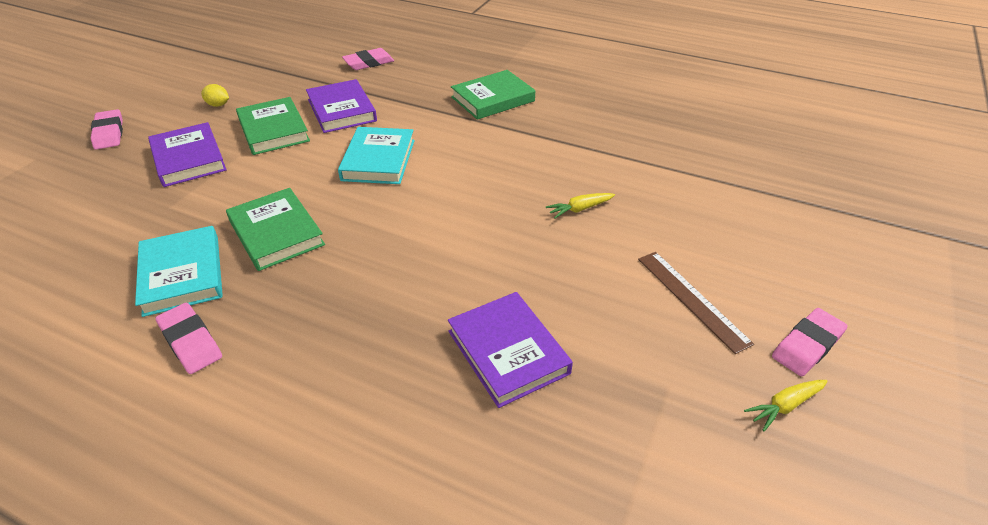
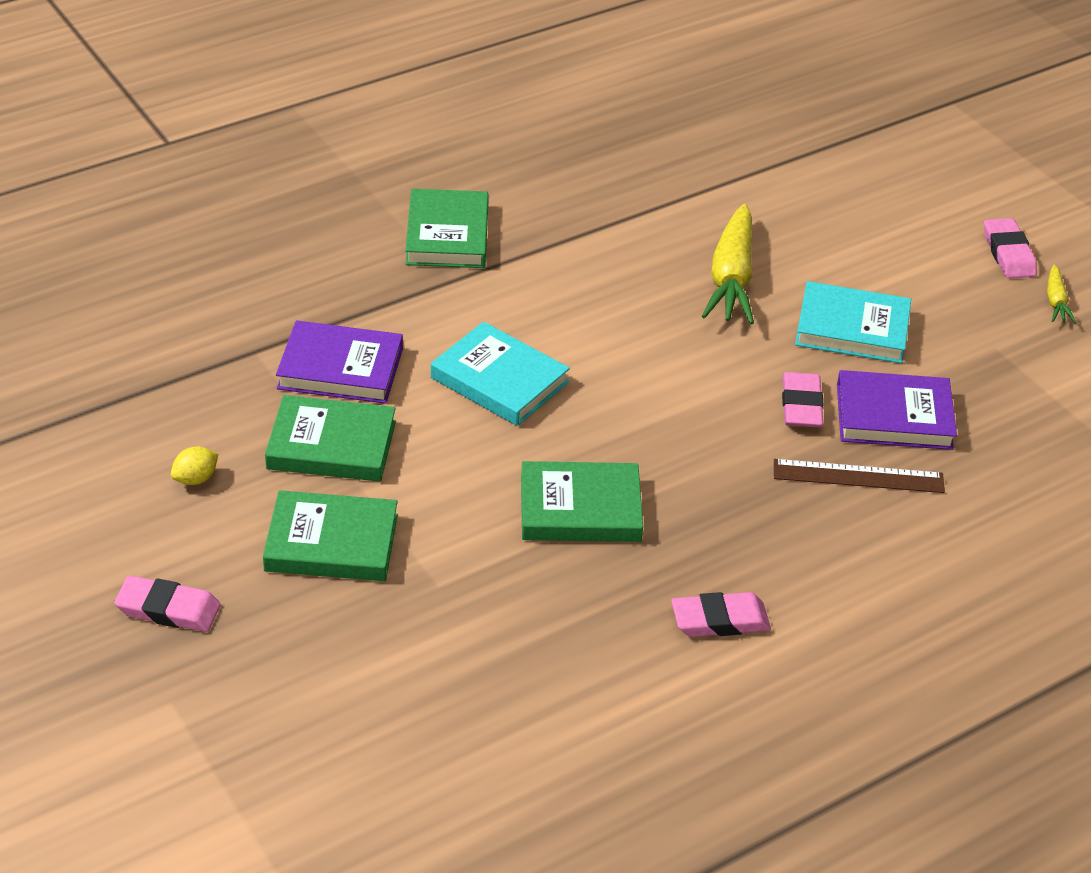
camera: 60 degrees left, 0 degrees up
turquoise book [135,226,223,317] -> turquoise book moved to [795,281,911,363]
purple book [148,122,227,187] -> green book [263,490,398,581]
pink eraser [342,48,394,70] -> pink eraser moved to [782,372,824,428]
yellow carrot [546,193,615,219] -> yellow carrot [702,204,754,324], size x2.08
brown ruler [638,252,754,354] -> brown ruler moved to [774,459,945,493]

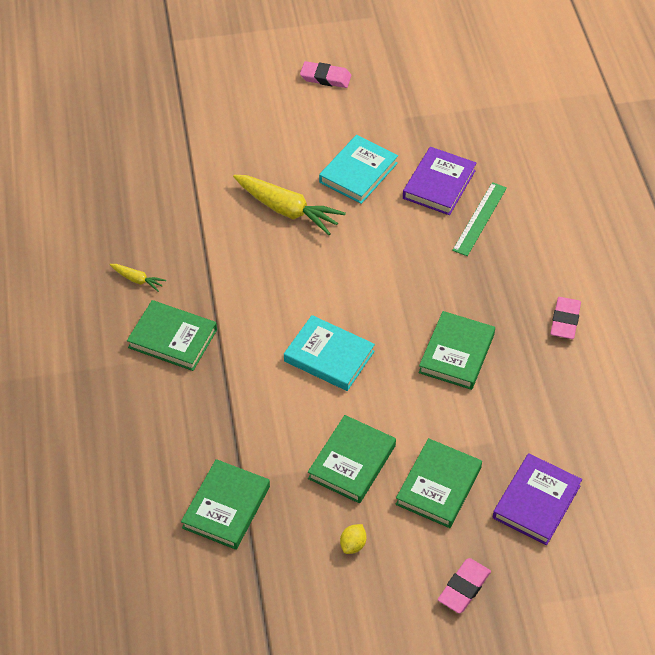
camera: 65 degrees left, 10 degrees up
yellow lemon [171,447,218,485] -> yellow lemon turned 45 degrees clockwise [340,524,367,554]
purple book [276,321,403,404] -> purple book moved to [493,454,582,545]
turquoise book [431,322,570,426] -> turquoise book turned 60 degrees clockwise [284,315,375,391]
brown ruler [774,459,945,493] -> green ruler [452,182,507,256]
pink eraser [782,372,824,428] -> none
yellow carrot [1047,265,1076,324] -> yellow carrot moved to [110,264,166,292]
none -> green book [181,459,270,550]

